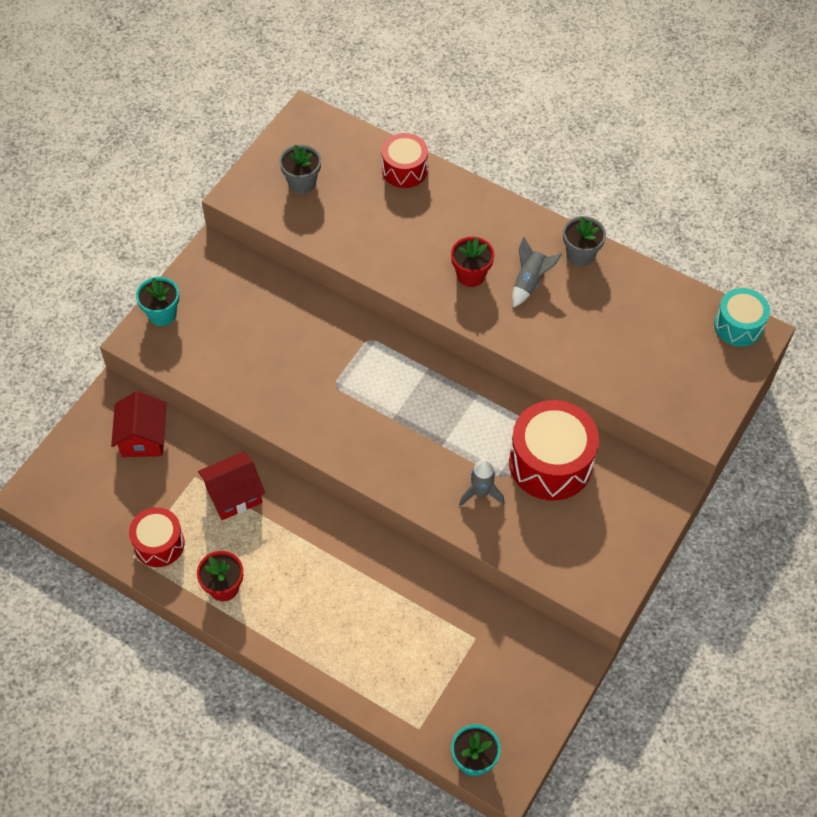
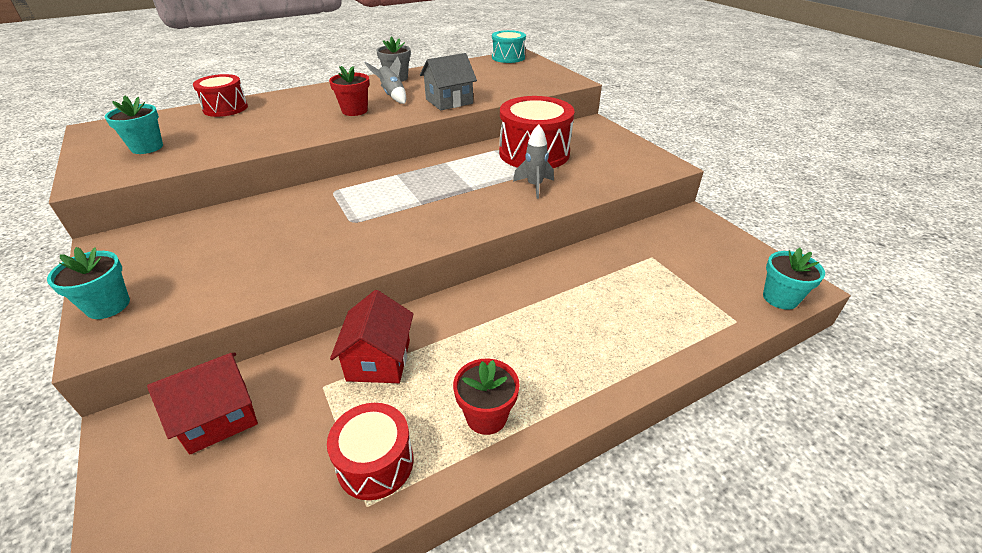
camera: 60 degrees left, 20 degrees down
red house [111,391,166,457] -> red house turned 60 degrees counterclockwise [147,353,258,454]
grey flower pot [279,145,321,194] -> turquoise flower pot [104,95,163,154]
none -> grey house [420,53,477,110]

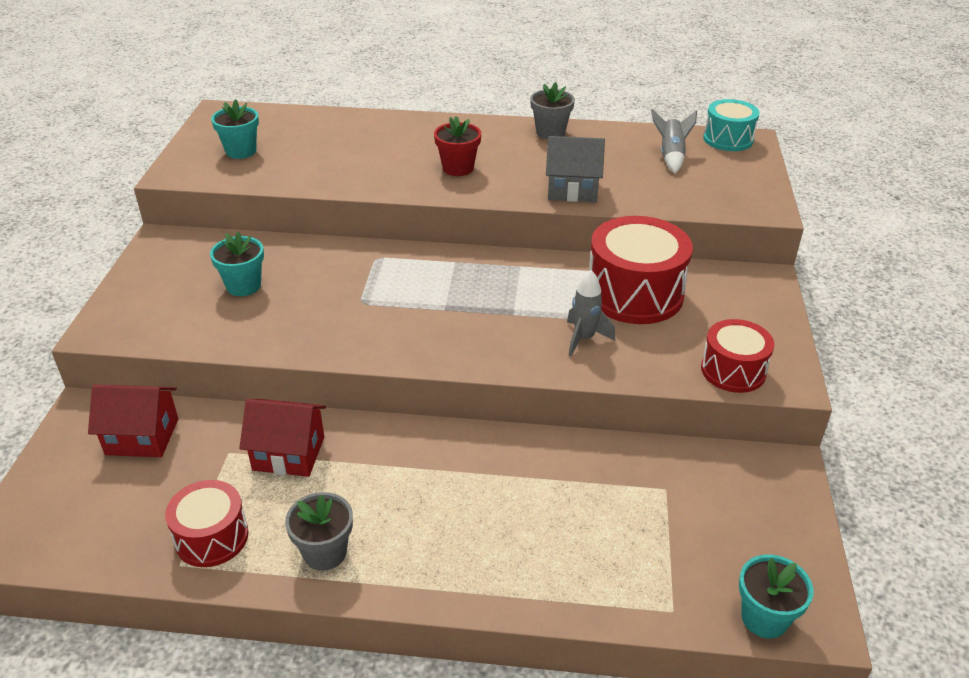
camera: 35 degrees right, 0 degrees up
turquoise flower pot [47,247,130,319] -> turquoise flower pot moved to [210,231,264,296]
red drum [193,74,248,117] -> red drum moved to [701,319,774,393]
red house [330,290,413,383] -> red house turned 60 degrees clockwise [239,399,326,477]
grey rocket [365,56,406,104] -> grey rocket moved to [651,109,697,174]
red flower pot [453,359,520,435] -> grey flower pot [285,492,353,571]

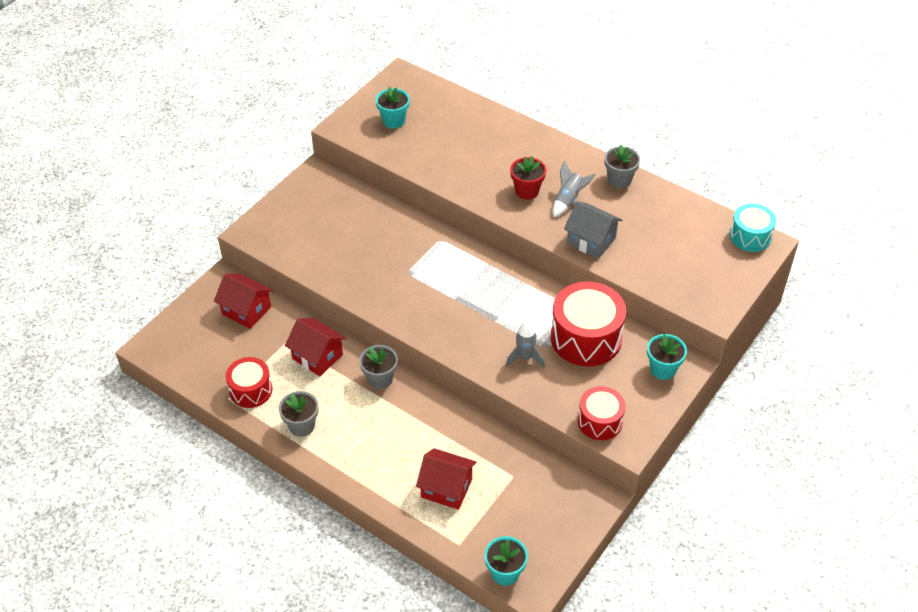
camera: 30 degrees right, 10 degrees up
turquoise flower pot [210,231,264,296] -> turquoise flower pot moved to [647,334,687,380]
grey rocket [651,109,697,174] -> grey rocket moved to [553,161,596,217]
none -> grey flower pot [359,345,398,389]
none -> red house [416,448,477,510]

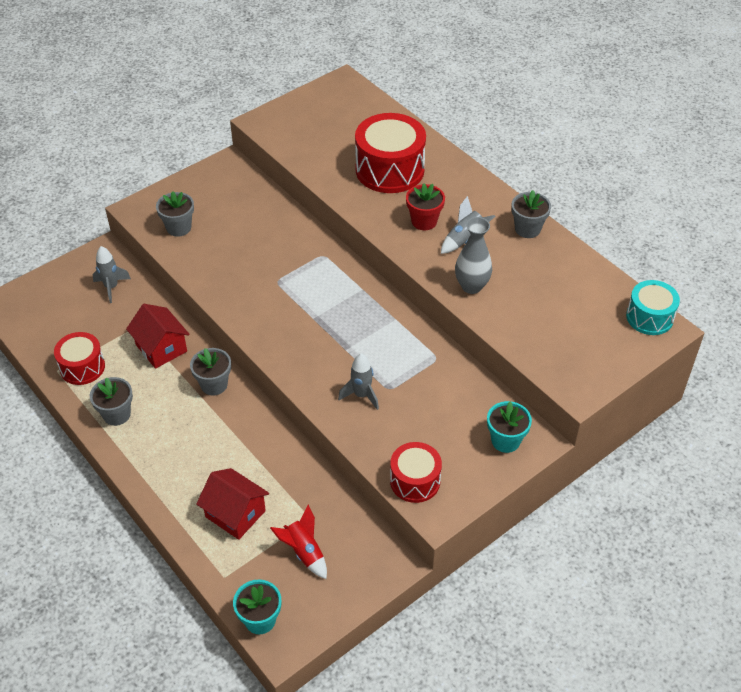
camera: 15 degrees right, 0 degrees up
red house [214,274,273,329] -> grey rocket [92,246,131,303]
turquoise flower pot [376,86,410,129] -> none
red drum [551,281,626,367] -> red drum moved to [355,113,426,193]
grey house [564,201,622,259] -> grey vase [455,217,492,294]
none -> grey flower pot [156,191,194,237]
none -> red rocket [270,505,327,579]

